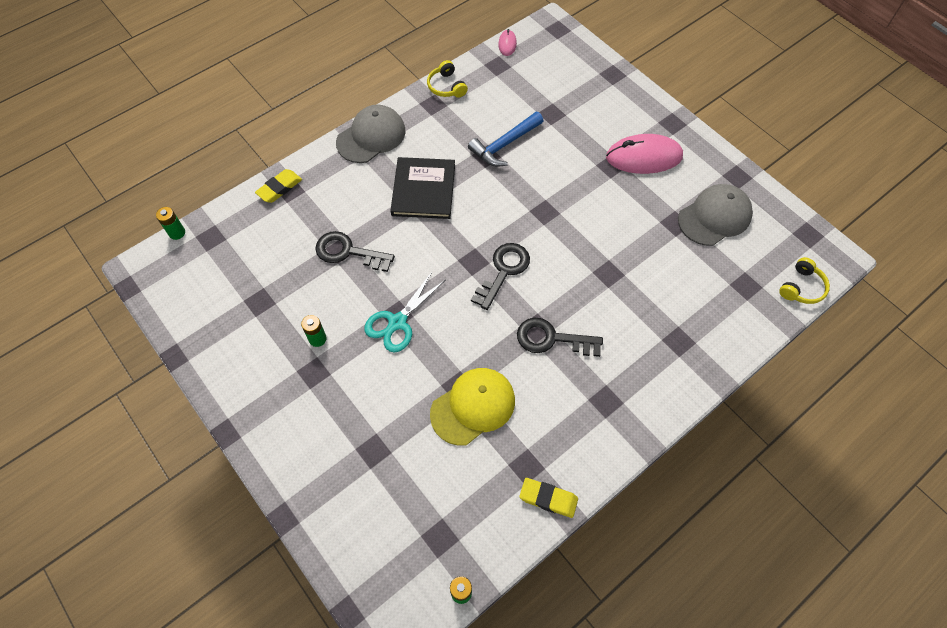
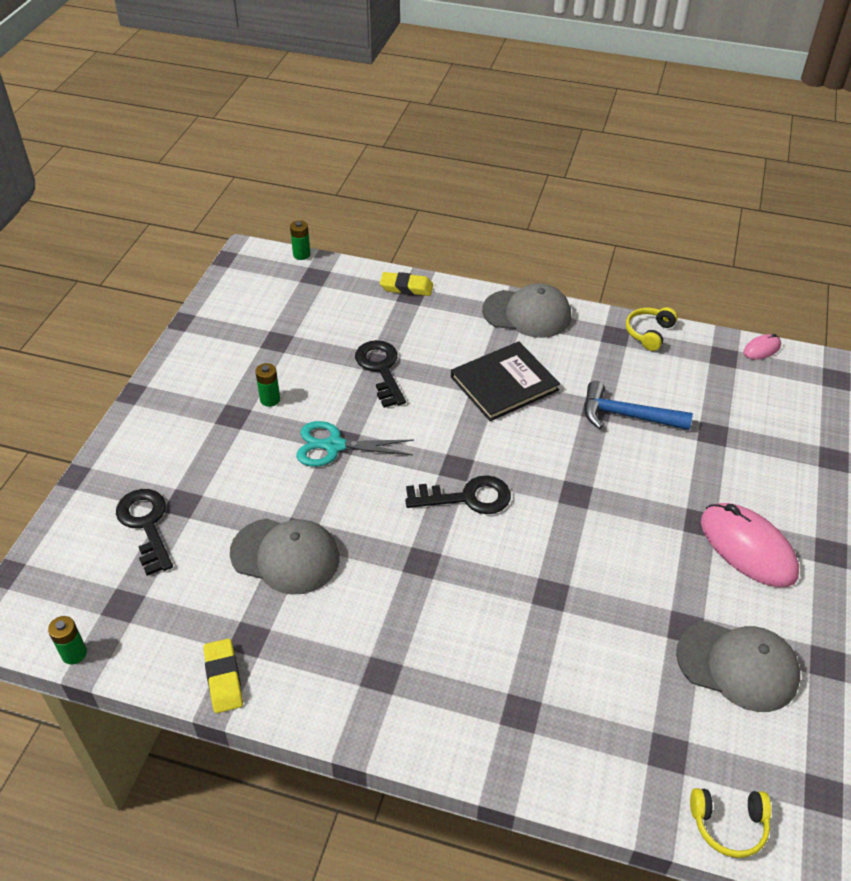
camera: 55 degrees right, 15 degrees down
yellow cap [430,368,515,446] -> grey cap [230,518,340,595]
black key [517,318,603,357] -> black key moved to [116,489,173,576]

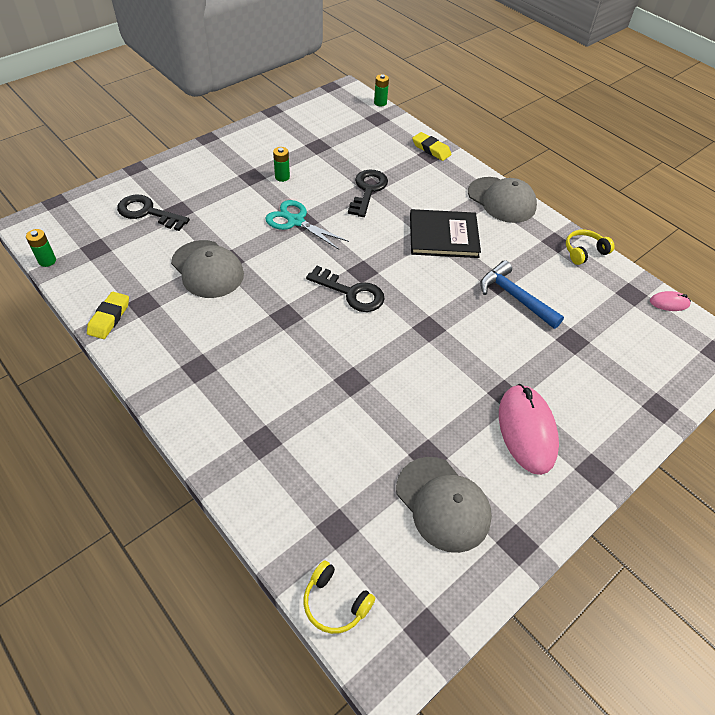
camera: 30 degrees right, 5 degrees up
black key [116,489,173,576] -> black key turned 75 degrees counterclockwise [117,195,190,231]

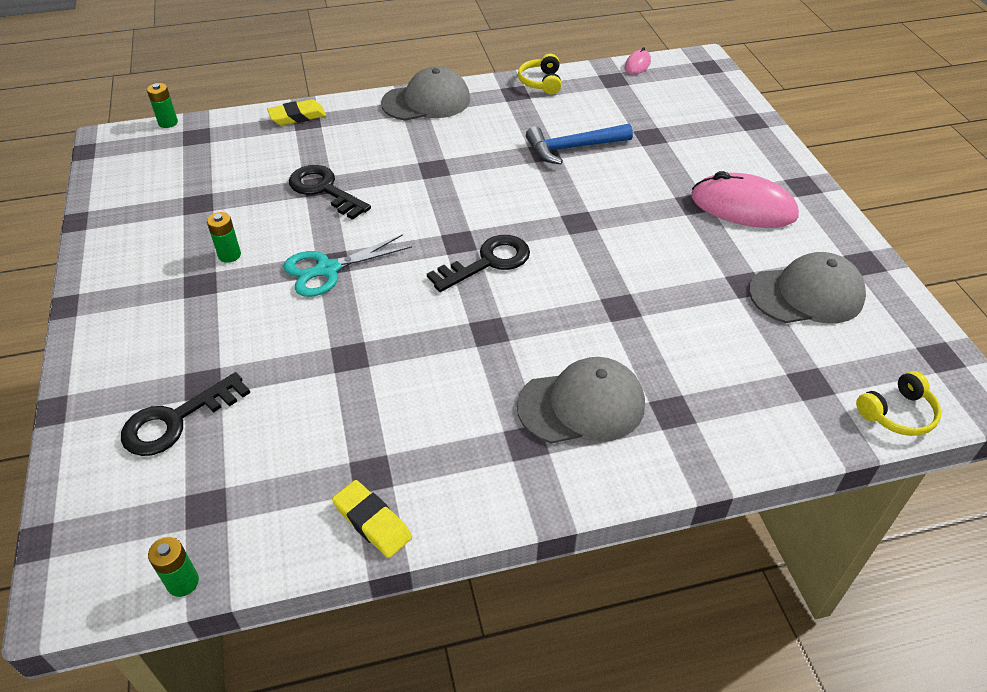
camera: 60 degrees left, 5 degrees down
grey cap [171,240,244,298] -> grey cap moved to [517,357,645,444]
black book [410,209,481,258] -> none

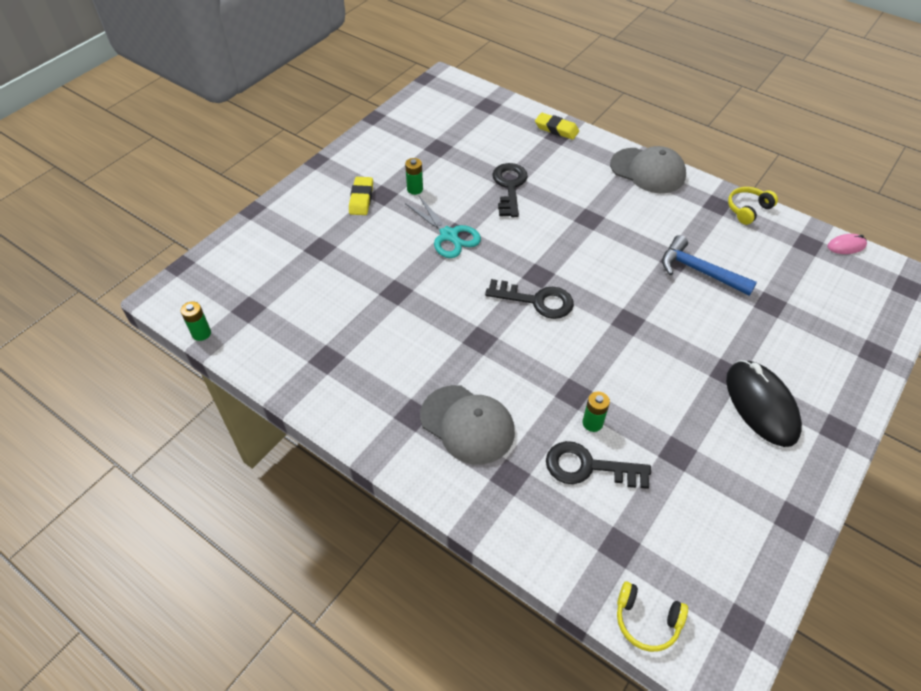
camera: 50 degrees right, 5 degrees up
black key [121,372,250,456] -> black key moved to [546,441,651,489]
green battery [147,83,178,128] -> green battery moved to [583,391,610,432]
turquoise scissors [283,234,412,297] -> turquoise scissors turned 150 degrees counterclockwise [405,195,481,258]
yellow eraser [332,480,412,558] -> yellow eraser moved to [349,177,373,215]
pink mouse [691,171,799,228] -> black mouse [726,360,802,447]
grey cap [749,252,866,323] -> none

